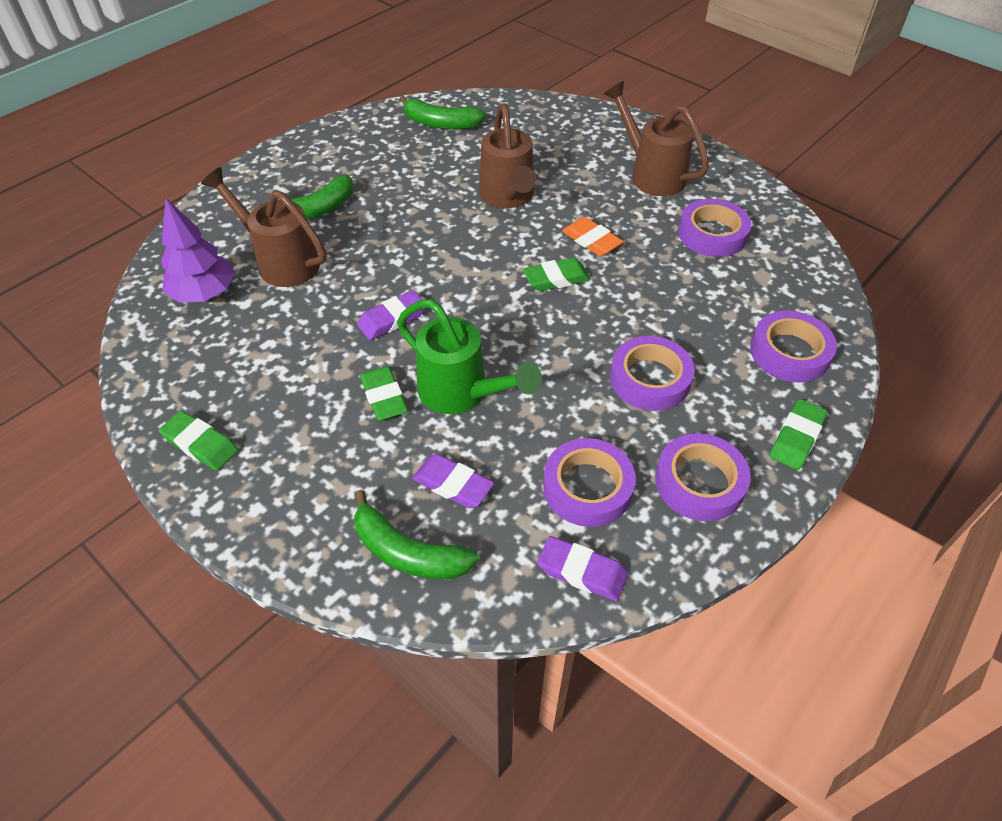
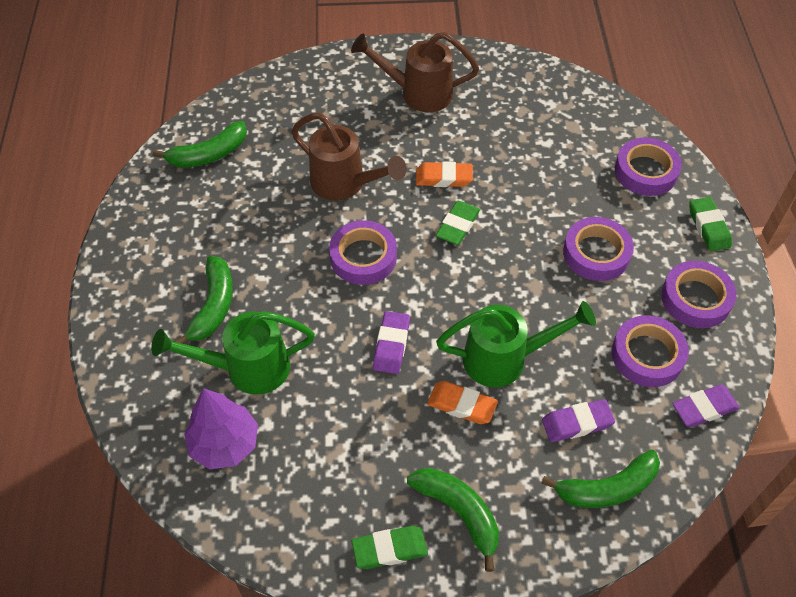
camera: 45 degrees left, 5 degrees up
brown watering can [201,167,326,287] -> green watering can [151,311,315,395]
green eraser [360,366,408,421] -> orange eraser [427,381,498,424]
purple tape [678,199,751,257] -> purple tape moved to [329,220,397,285]
none -> green banana [407,468,499,572]

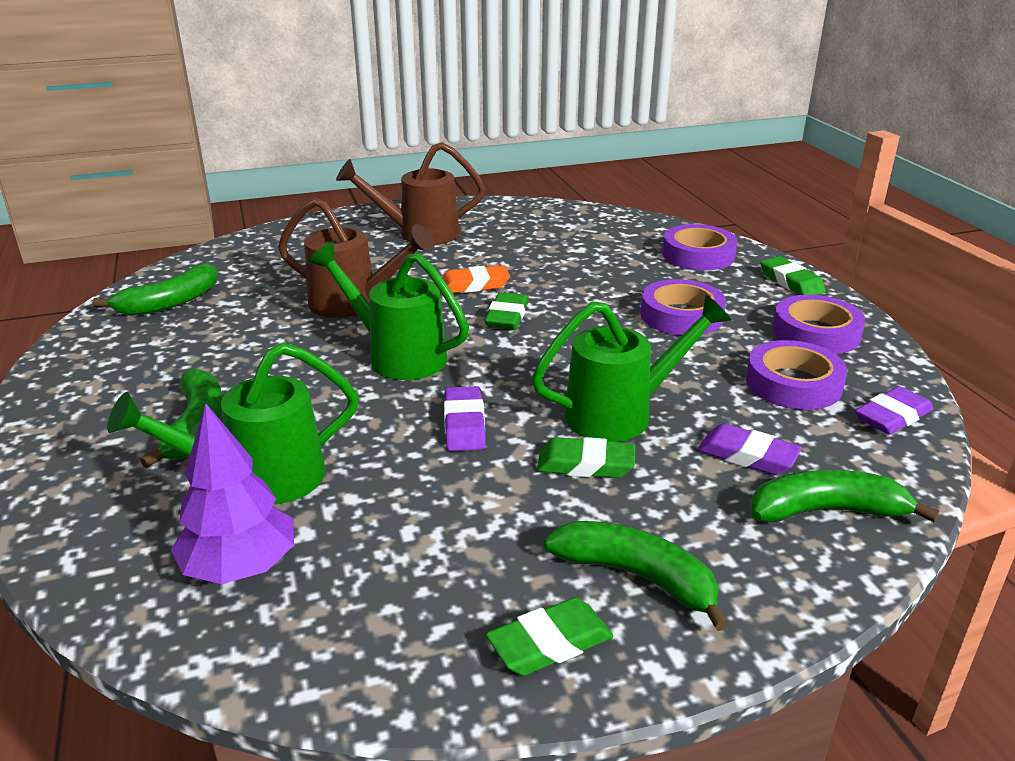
camera: 15 degrees left, 25 degrees down
purple tape [329,220,397,285] -> green watering can [309,242,469,380]
orange eraser [427,381,498,424] -> green eraser [537,437,635,478]
green banana [541,450,660,508] -> green banana turned 150 degrees counterclockwise [750,470,939,523]
purple eraser [542,399,615,442] -> purple eraser turned 60 degrees clockwise [697,424,802,475]

